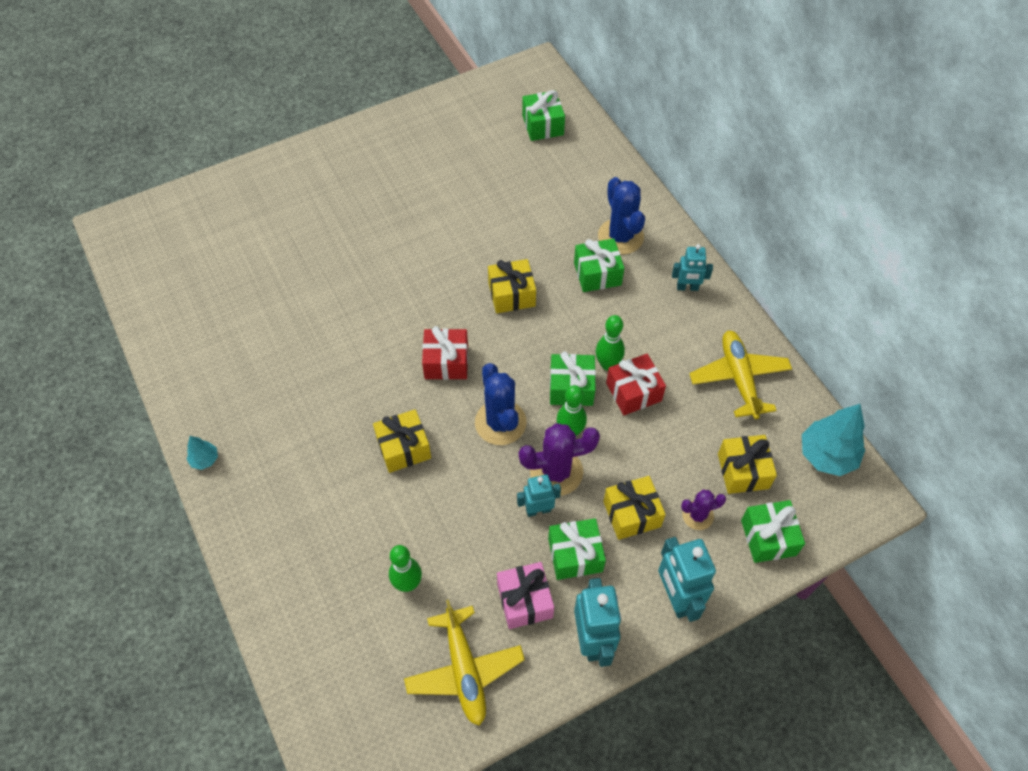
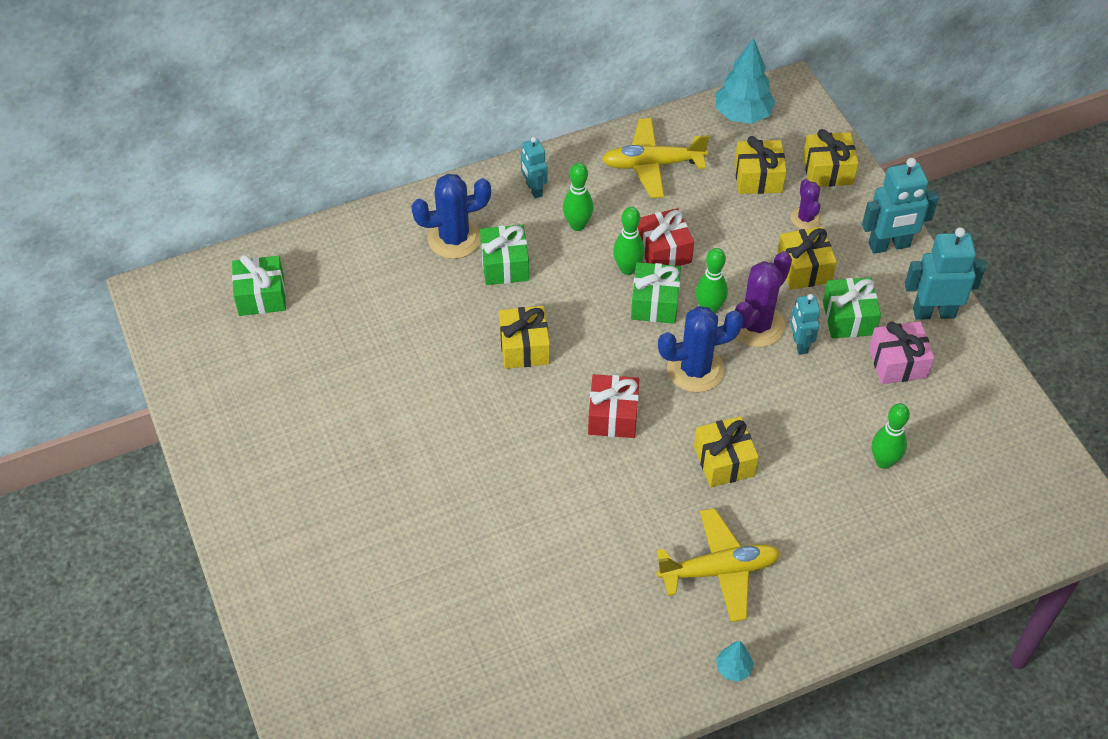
camera: 85 degrees left, 5 degrees down
yellow plane [404,599,525,726] -> yellow plane moved to [656,508,780,622]
purple cactus [519,423,600,496] -> purple cactus turned 45 degrees clockwise [733,251,792,347]
turquoise robot [672,244,713,291] -> turquoise robot turned 150 degrees clockwise [521,137,548,199]
green gift [741,500,805,563] -> yellow gift [803,129,858,187]
none -> green bowling pin [563,163,594,231]

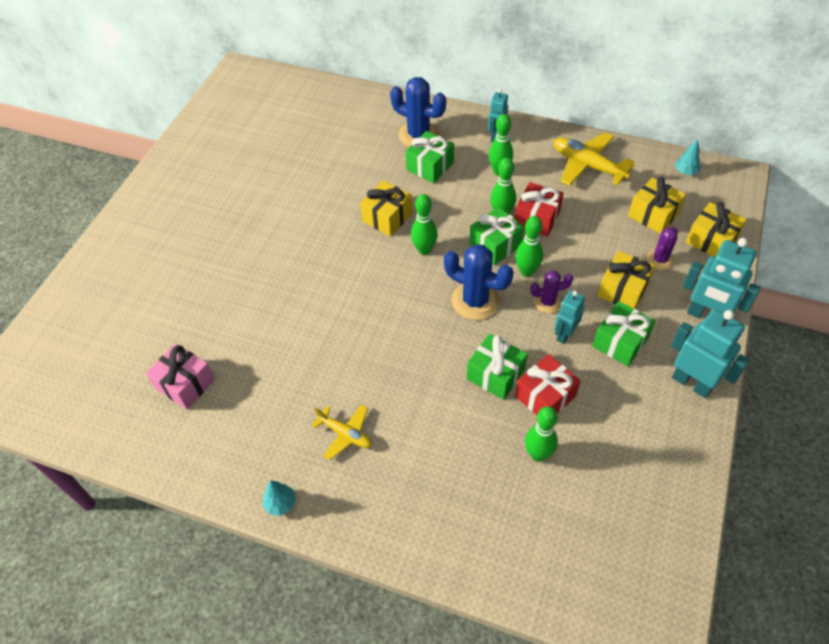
camera: 45 degrees right, 0 degrees up
green gift [232,255,286,316] -> green gift moved to [467,334,528,400]
red gift [588,374,639,438] -> red gift moved to [515,354,581,415]
yellow plane [656,508,780,622] -> yellow plane [311,405,372,460], size x0.61
yellow gift [694,416,759,487] -> none
turquoise tree [715,38,776,124] -> turquoise tree [675,139,701,175], size x0.49
purple cactus [733,251,792,347] -> purple cactus [530,271,573,313], size x0.58
pink gift [869,322,934,384] -> pink gift moved to [146,344,215,409]
none -> green bowling pin [411,194,438,255]

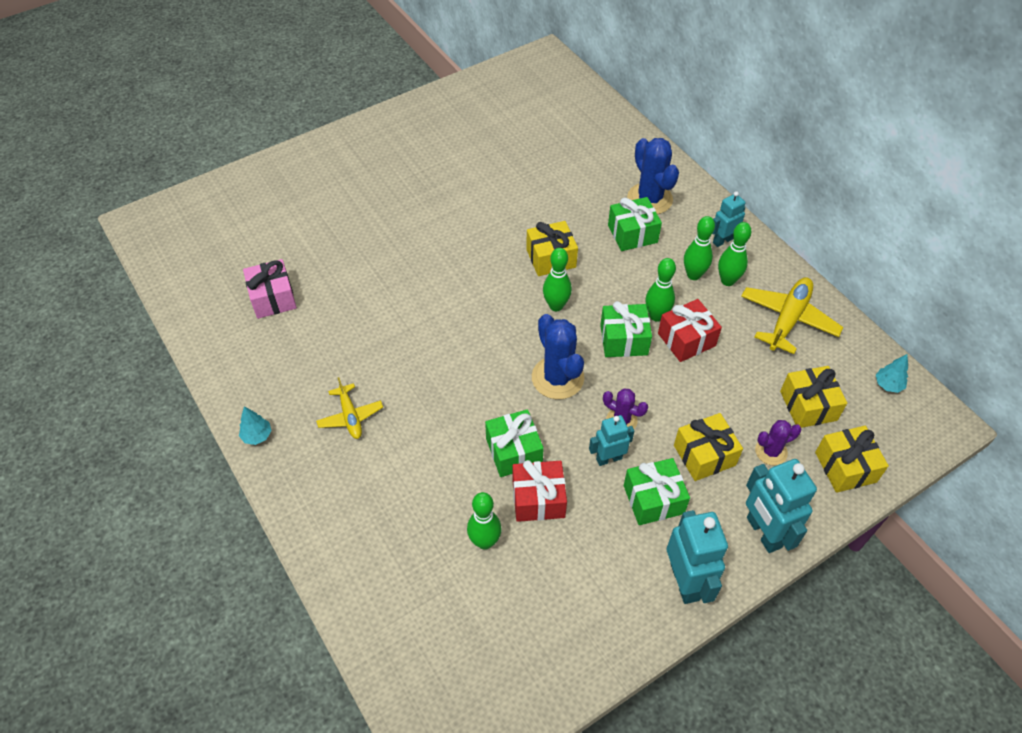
camera: 35 degrees right, 0 degrees up
green bowling pin [515,216,543,277] -> green bowling pin moved to [718,222,752,286]
yellow plane [554,132,635,186] -> yellow plane turned 45 degrees clockwise [741,277,844,354]

